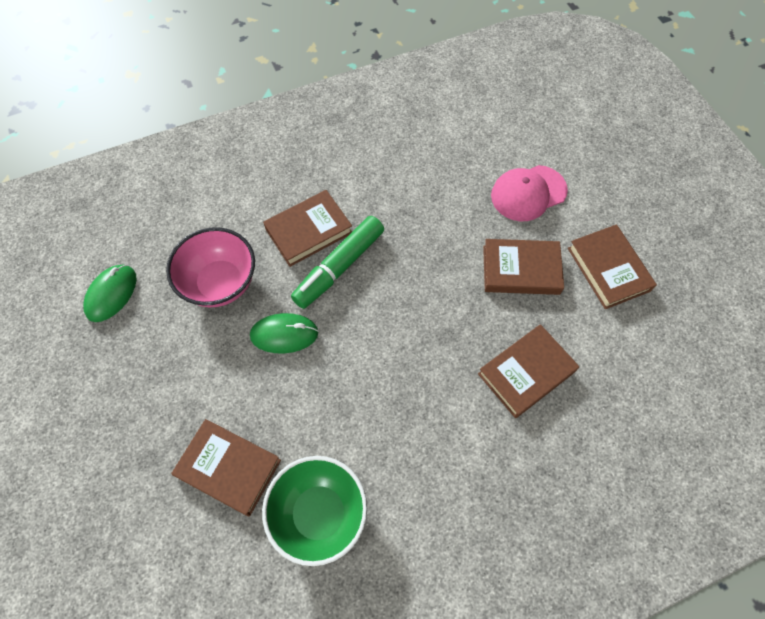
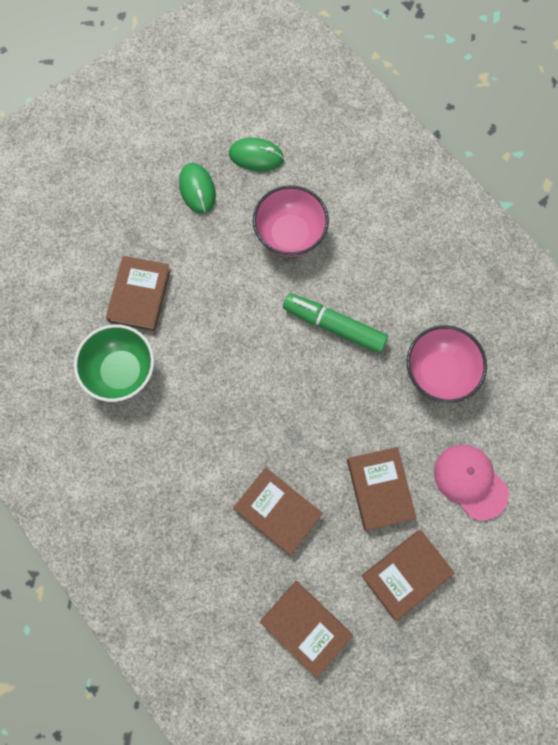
camera: 75 degrees right, 10 degrees up
green mouse [250,313,318,354] -> green mouse moved to [179,163,216,214]
brown book [263,190,352,267] -> brown book moved to [260,581,353,678]
none -> pink bowl [407,325,487,403]

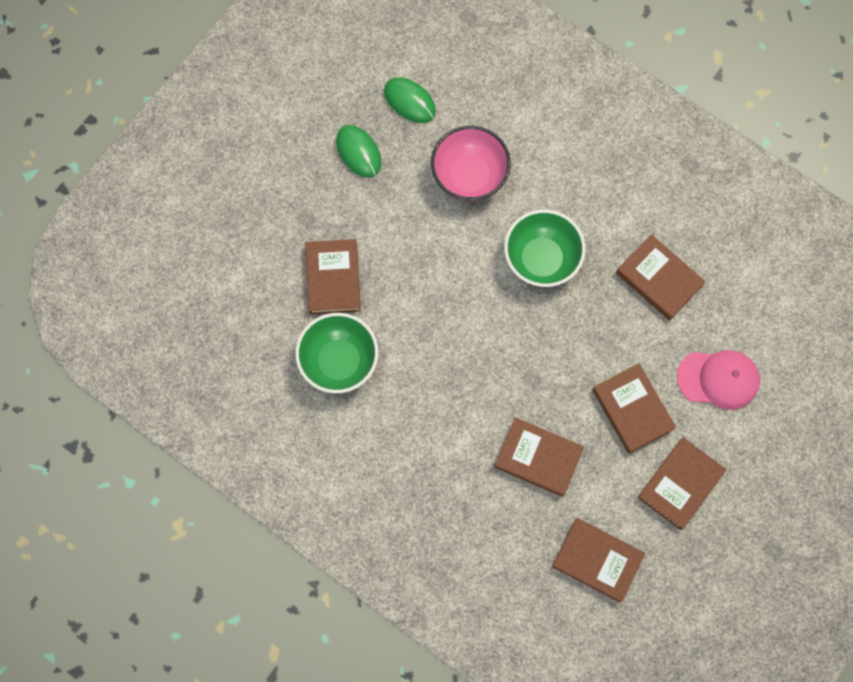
camera: 15 degrees left, 0 degrees up
green mouse [229,138,284,172] -> green mouse turned 45 degrees clockwise [384,77,436,123]
green marker [283,293,388,353] -> green bowl [504,210,586,287]
pink bowl [407,325,487,403] -> brown book [616,234,705,320]
pink cap [434,445,509,520] -> pink cap turned 150 degrees clockwise [677,350,760,410]

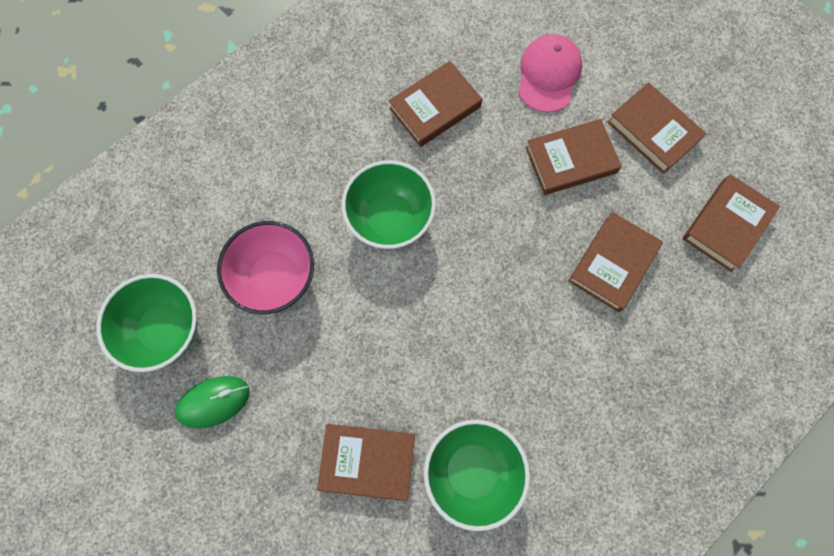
camera: 80 degrees left, 0 degrees up
green mouse [384,77,436,123] -> green bowl [96,274,197,372]

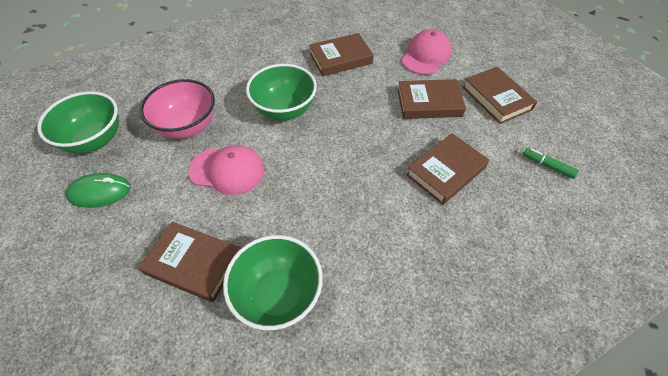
camera: 15 degrees right, 20 degrees down
brown book [683,174,780,272] -> green marker [523,148,579,179]
none -> pink cap [189,145,264,195]

